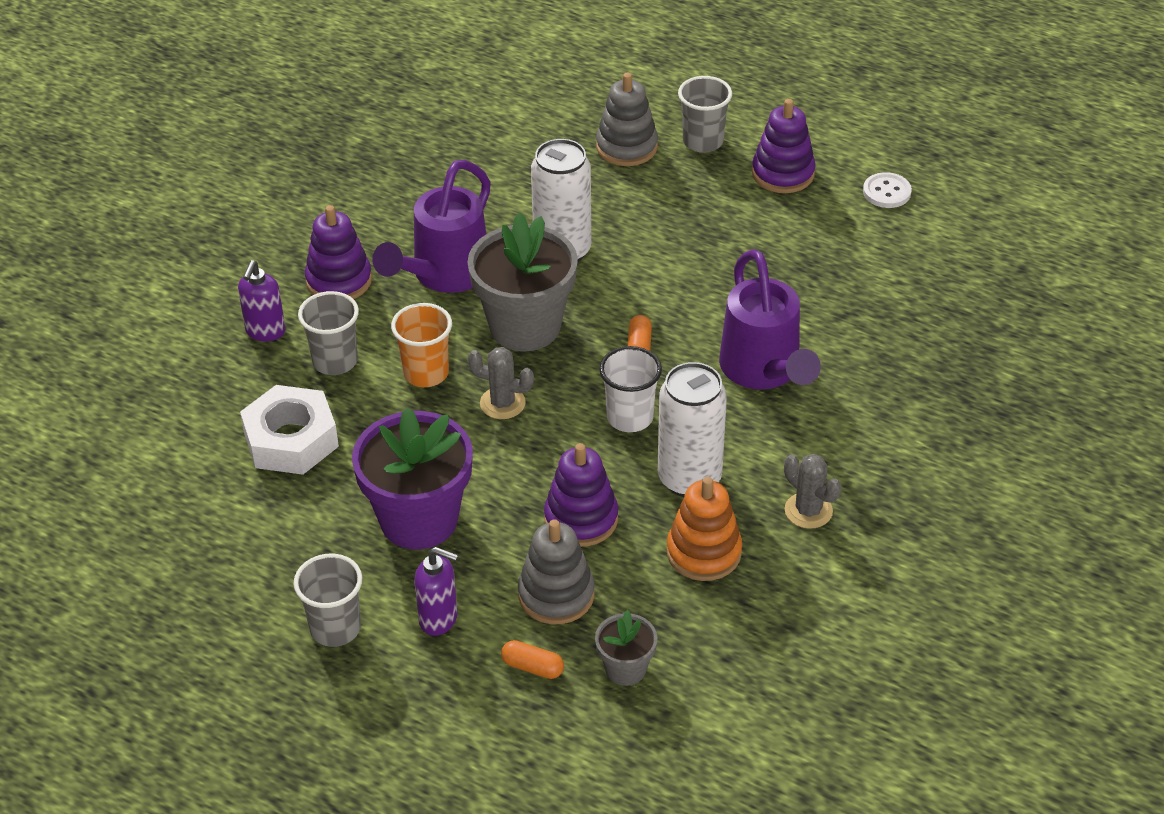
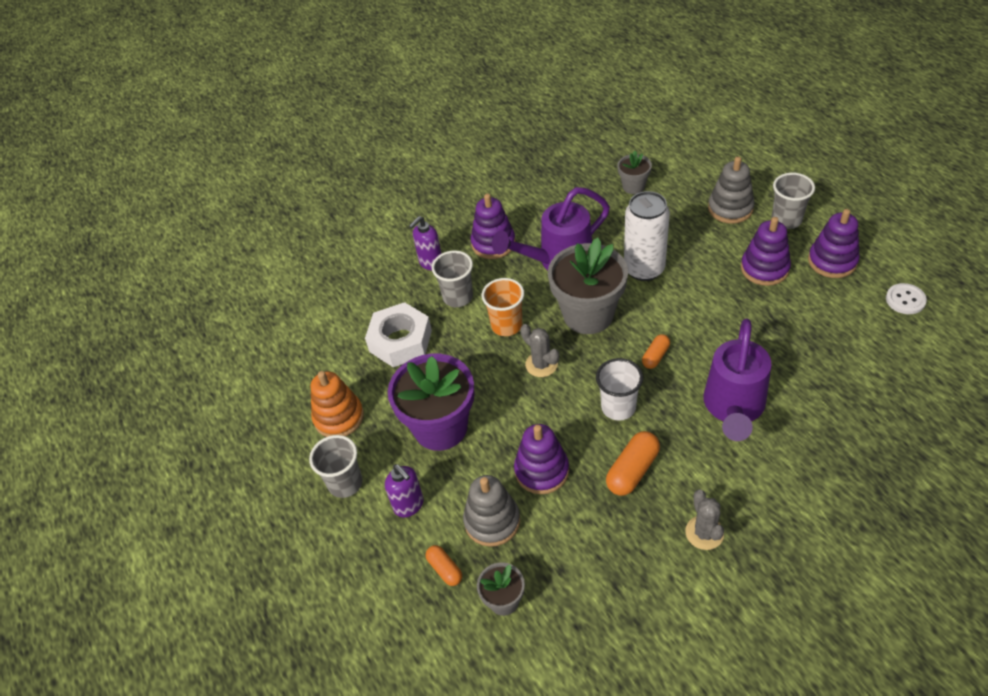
camera: 35 degrees right, 5 degrees up
white can [658,362,727,497] -> orange capsule [606,431,660,496]
orange stacking toy [666,477,742,581] -> orange stacking toy moved to [311,371,364,437]
none -> grey flower pot [617,151,652,194]
none -> purple stacking toy [741,217,791,286]

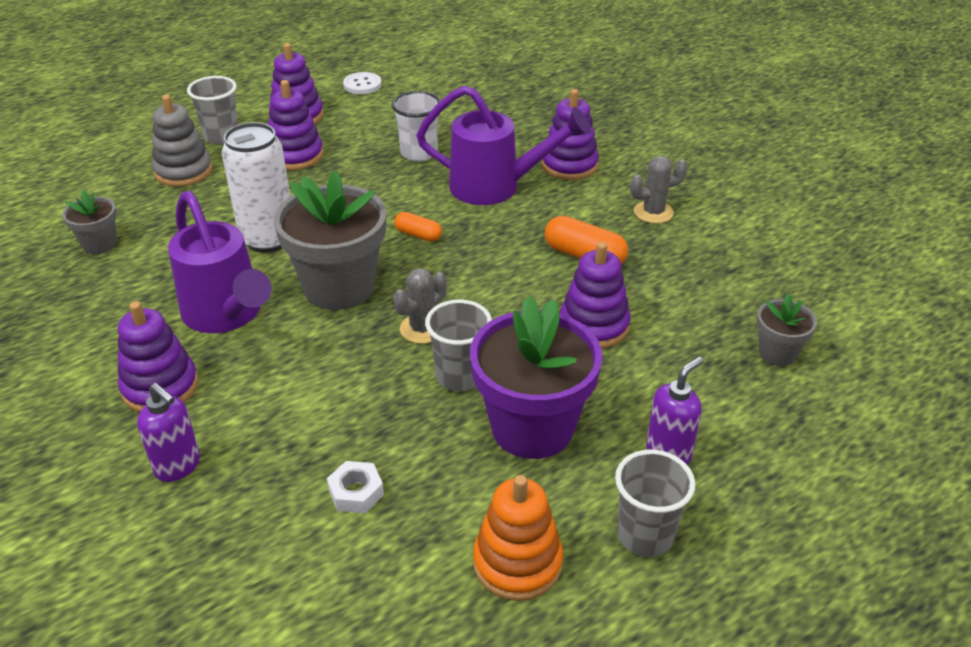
camera: 100 degrees left, 10 degrees down
white nut [365,302,432,367] -> white nut [327,461,384,513], size x0.49
orange capsule [426,545,462,586] -> none
grey cup [432,250,473,307] -> grey cup moved to [425,300,492,391]
grey stacking toy [463,475,520,547] -> none
orange cup [482,278,524,336] -> none
white cup [596,358,643,421] -> white cup moved to [392,91,441,162]
none -> purple stacking toy [541,89,599,180]

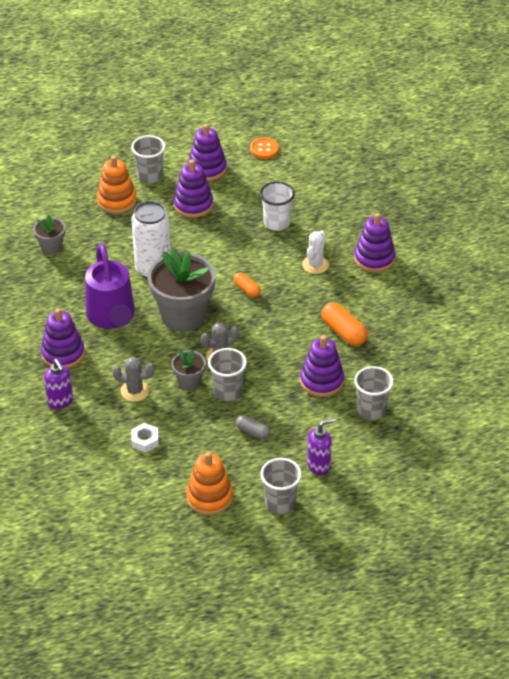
camera: 20 degrees right, 5 degrees up
grey stacking toy [152,95,213,187] -> orange stacking toy [97,155,137,214]
white button [343,72,382,94] -> orange button [250,137,279,159]
purple watering can [416,85,591,205] -> white cactus [302,231,329,274]
purple flower pot [470,296,603,459] -> grey capsule [236,415,270,439]
grey cactus [630,156,687,224] -> grey cactus moved to [112,357,154,402]
grey flower pot [757,294,817,366] -> grey flower pot moved to [172,349,206,391]
none -> grey cup [354,366,394,420]

